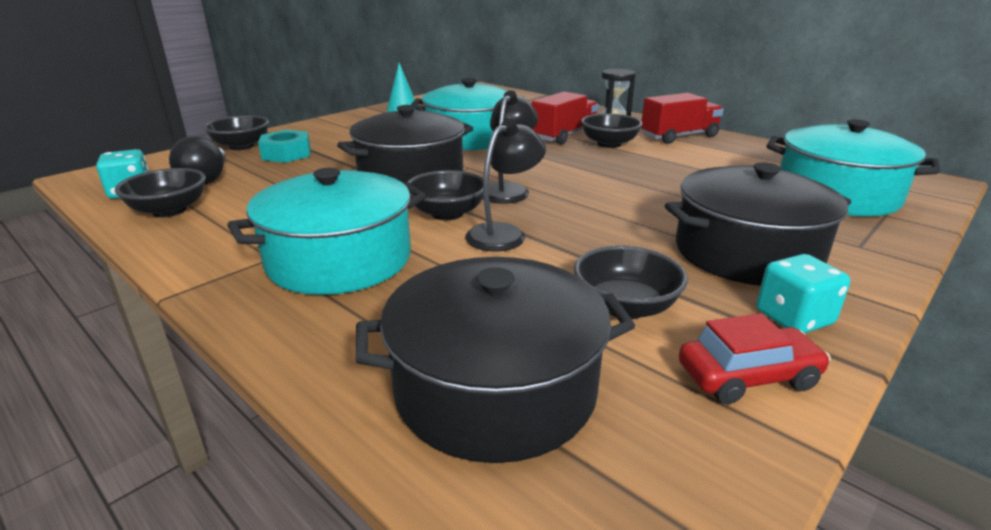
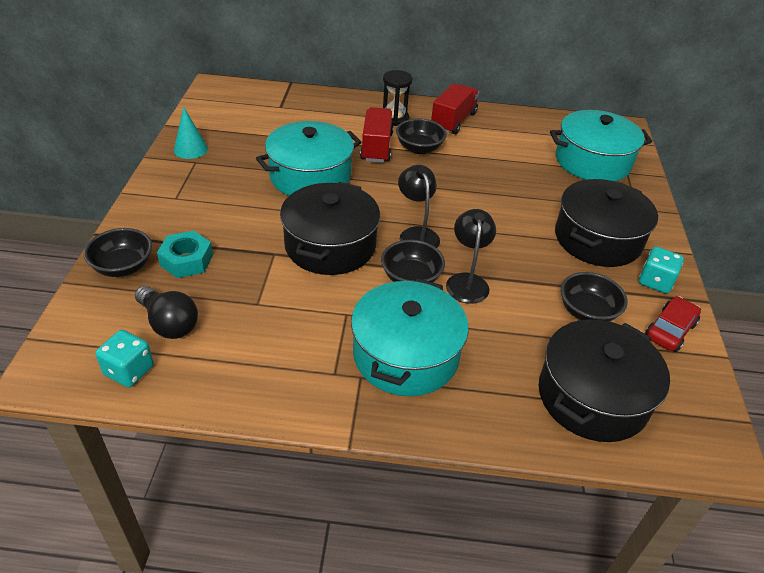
camera: 40 degrees left, 15 degrees up
black bowl [115,168,206,217] -> none

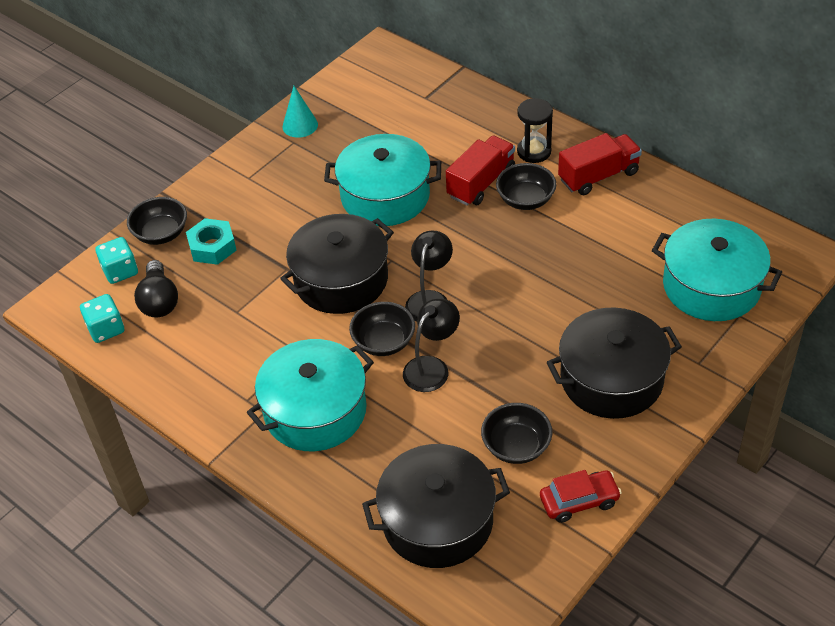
camera: 40 degrees right, 5 degrees up
turquoise dice [639,247,684,294] -> turquoise dice moved to [95,237,138,284]

